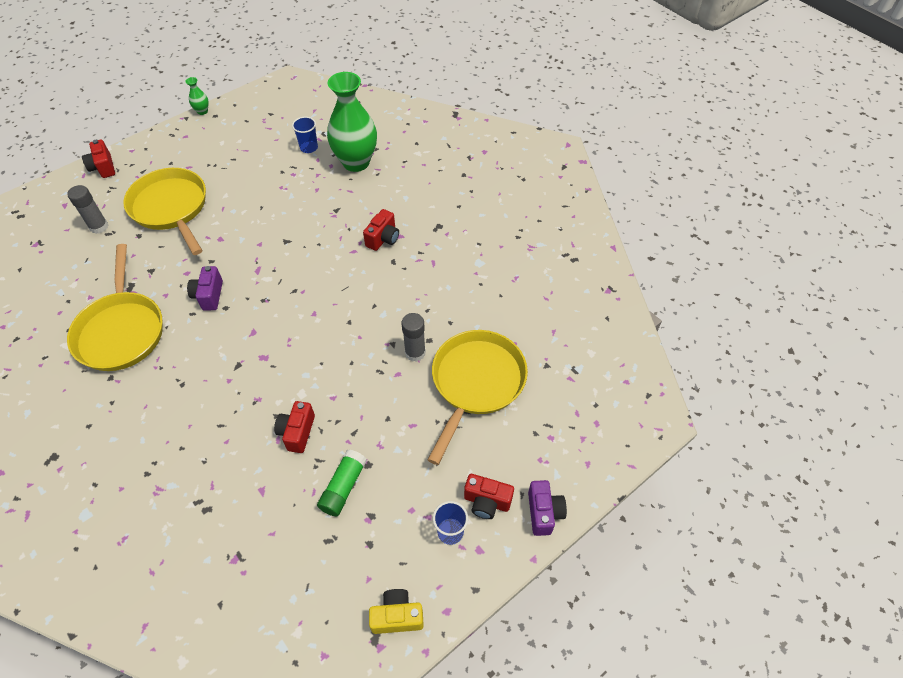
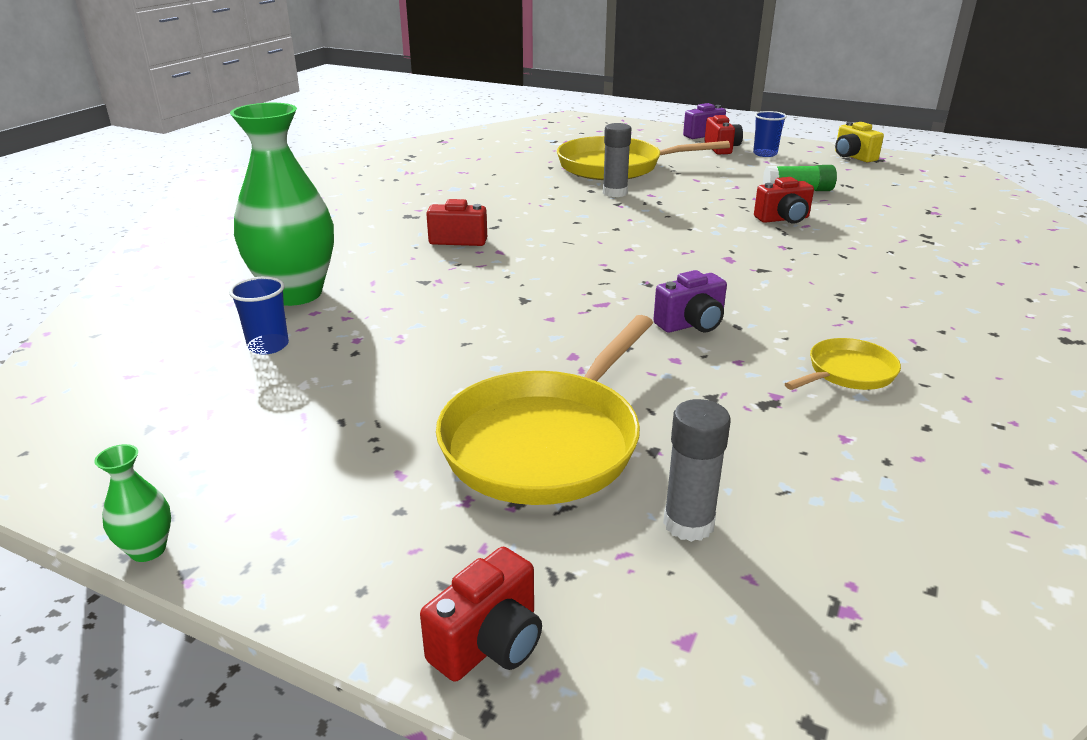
camera: 115 degrees left, 25 degrees down
yellow pan [67,244,163,371] -> yellow pan [785,338,901,390], size x0.50

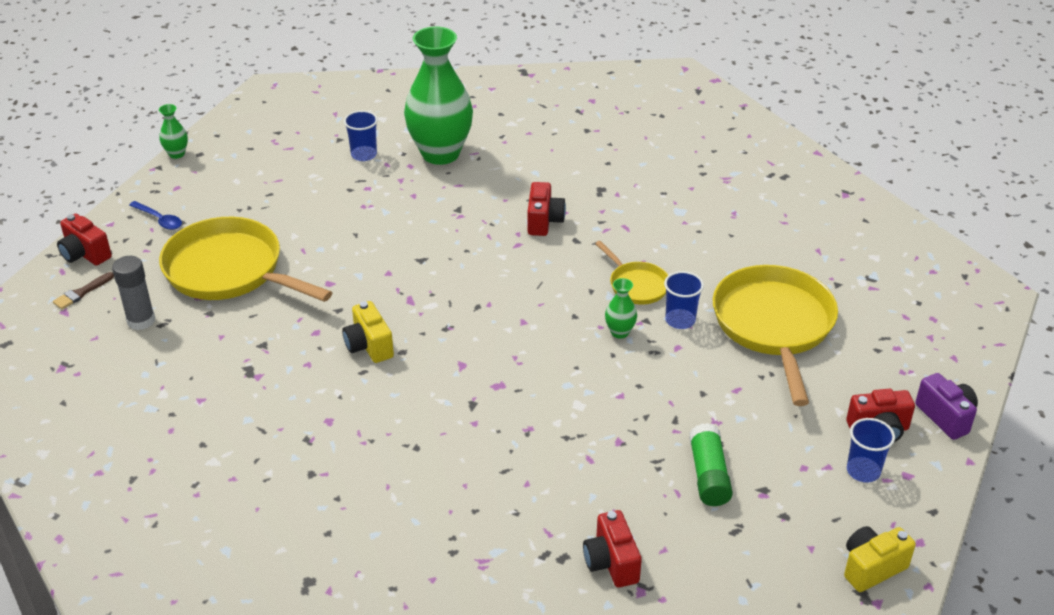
camera: 90 degrees right, 10 degrees up
grey glue stick [603,123,631,197] -> blue cup [664,271,704,329]
purple camera [653,270,727,333] -> yellow camera [342,301,394,363]
red camera [754,177,814,223] -> red camera moved to [583,510,642,588]
yellow pan [785,338,901,390] -> yellow pan moved to [595,241,668,305]
none -> brown brush [53,272,114,309]
none -> blue spoon [129,201,182,230]
none -> green vase [605,278,637,339]

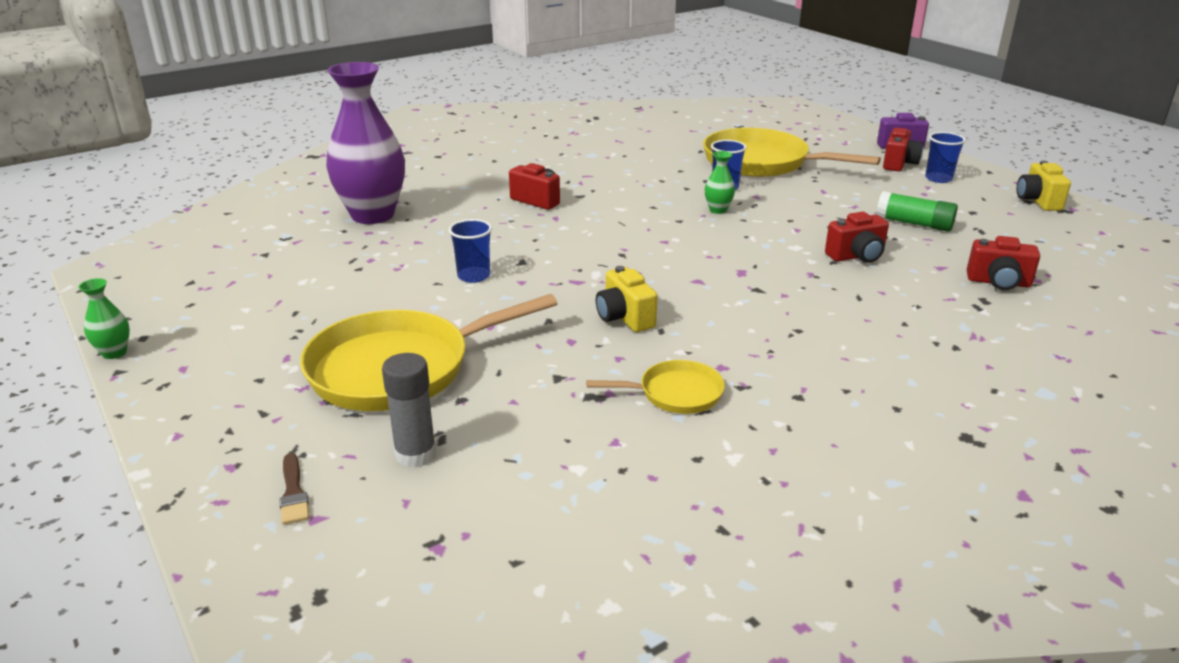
camera: 60 degrees left, 10 degrees down
red camera [57,213,112,265] -> red camera moved to [825,212,889,263]
blue spoon [129,201,182,230] -> none
yellow camera [342,301,394,363] -> yellow camera turned 60 degrees clockwise [596,266,657,332]
blue cup [344,110,378,161] -> blue cup moved to [449,219,492,283]
green vase [404,26,473,165] -> purple vase [326,62,405,224]
yellow pan [595,241,668,305] -> yellow pan moved to [586,360,725,414]

